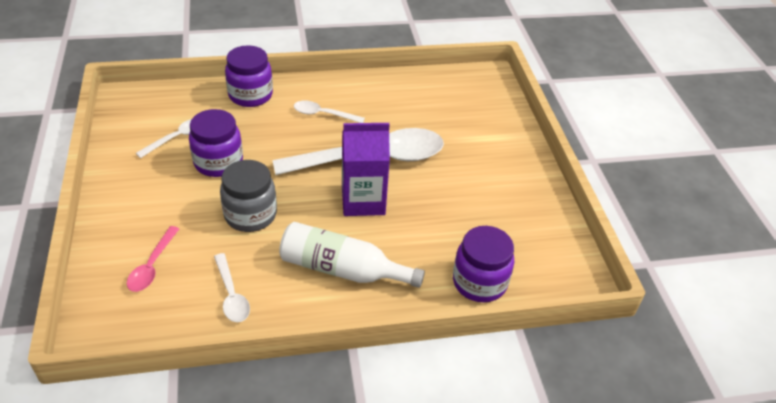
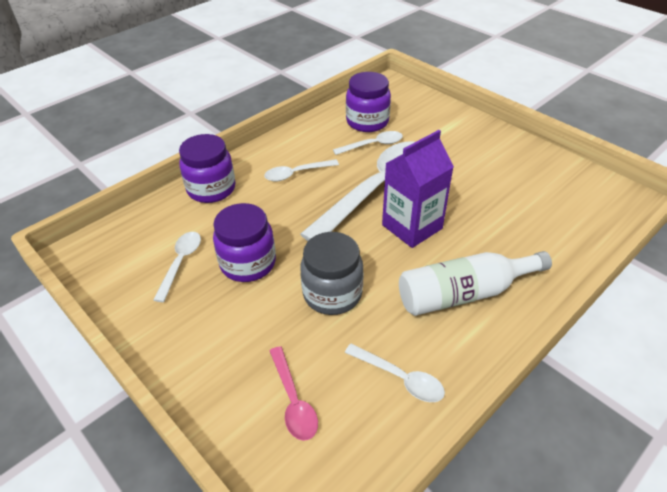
camera: 30 degrees left, 0 degrees up
purple jar [453,226,514,302] -> purple jar moved to [346,72,391,132]
none -> white spoon [333,131,403,155]

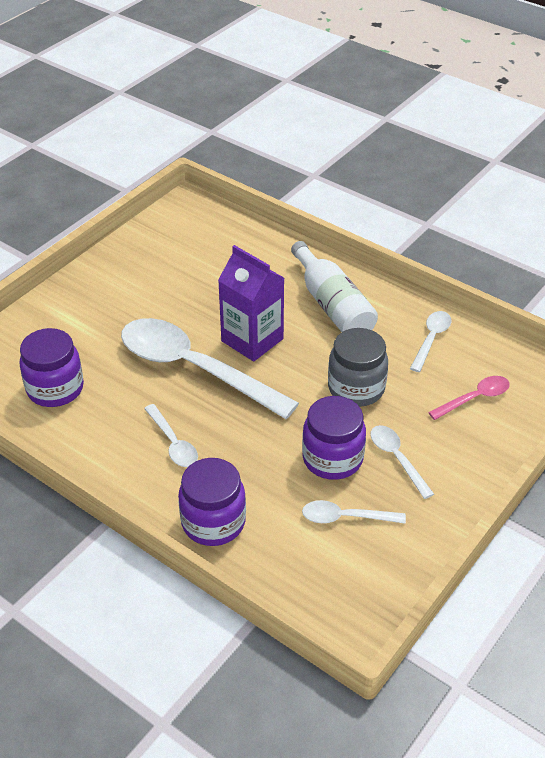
camera: 100 degrees left, 0 degrees up
white spoon [333,131,403,155] -> white spoon moved to [370,425,434,499]

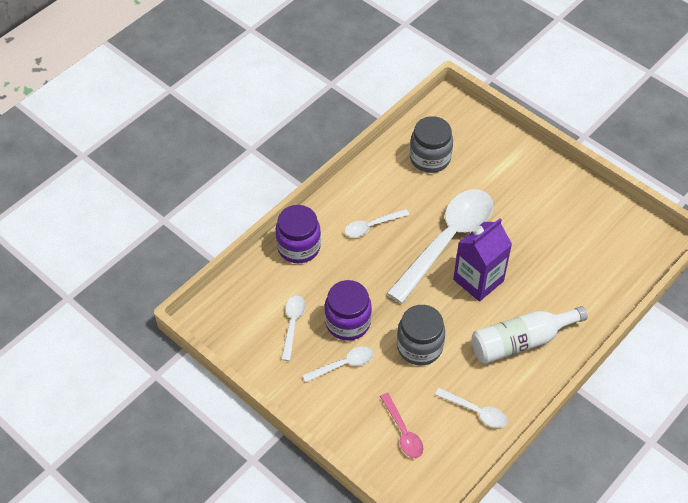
camera: 95 degrees right, 10 degrees up
purple jar [19,328,84,407] -> grey jar [410,116,453,173]

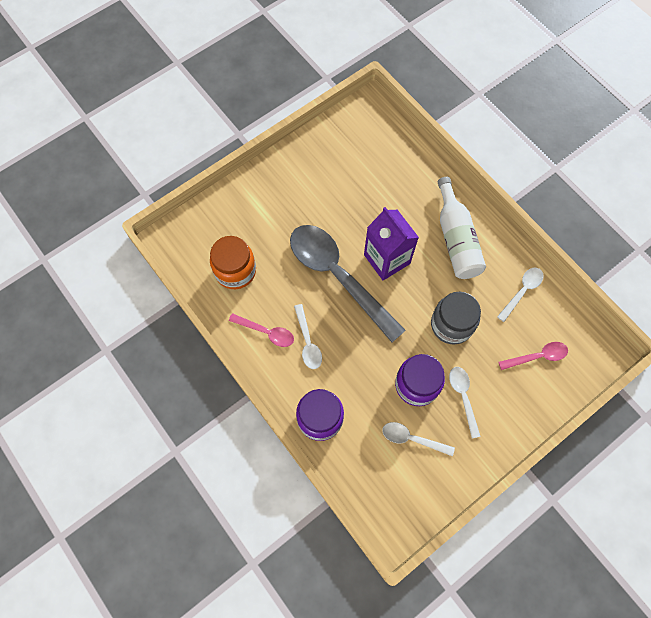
camera: 80 degrees left, 15 degrees up
white spoon [387,189,493,304] -> grey spoon [290,225,406,342]
grey jar [410,116,453,173] -> orange jar [210,236,256,289]
none -> pink spoon [229,313,294,347]

